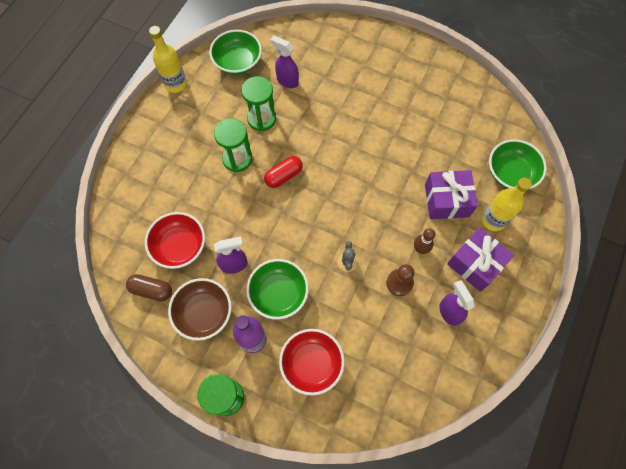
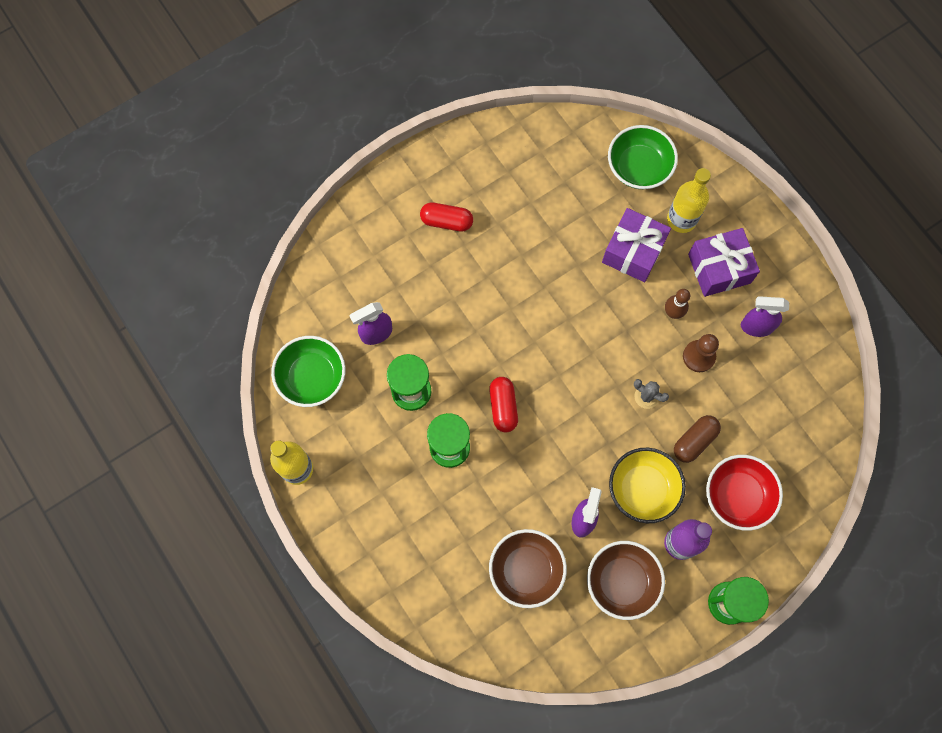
camera: 60 degrees left, 5 degrees up
brown capsule [126,274,172,301] -> brown capsule moved to [674,415,721,463]
red bowl [145,212,205,269] -> brown bowl [489,529,567,608]
green bowl [246,259,309,320] -> yellow bowl [609,448,686,523]
none -> red capsule [420,202,473,232]

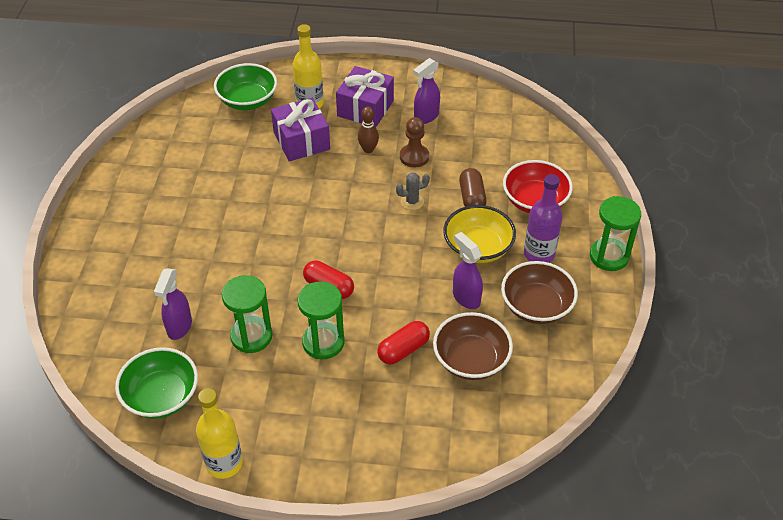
camera: 50 degrees left, 25 degrees down
red capsule [420,202,473,232] -> red capsule moved to [377,321,430,364]

